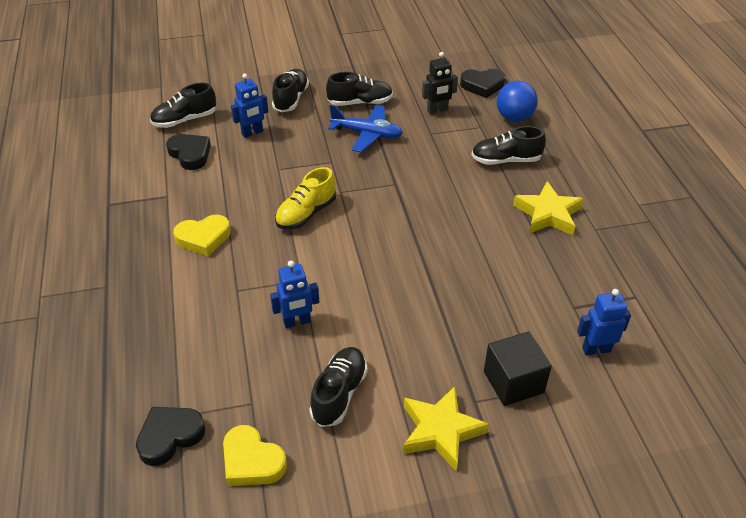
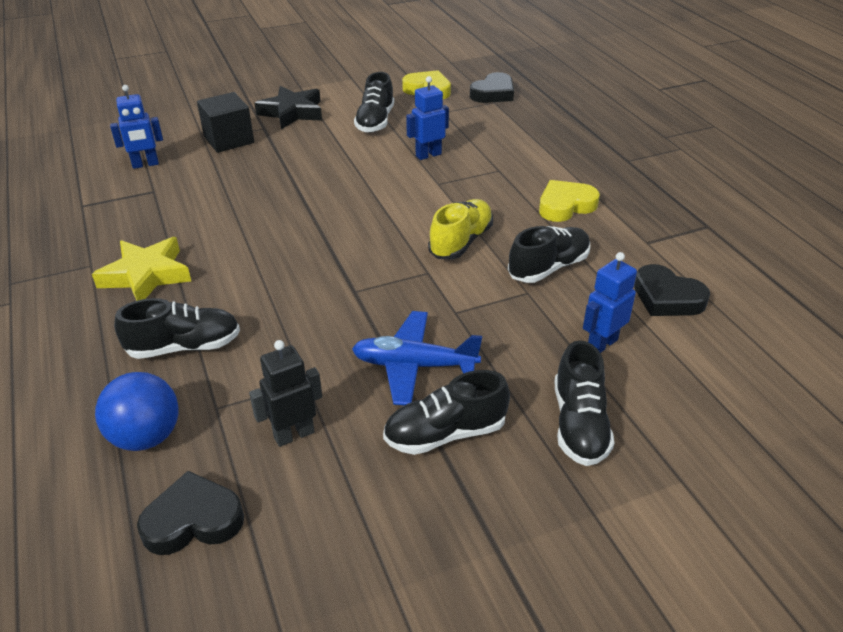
camera: 170 degrees right, 5 degrees down
black shoe [150,83,216,128] -> black shoe moved to [508,226,590,283]
yellow star [403,386,489,472] -> black star [254,86,322,129]

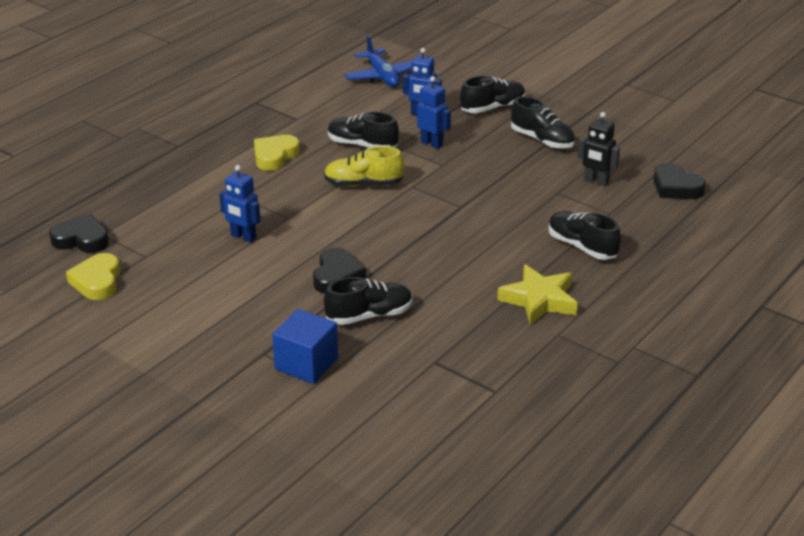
camera: 120 degrees left, 5 degrees down
blue ball [95,372,179,451] -> none
blue robot [110,85,163,169] -> blue robot moved to [416,76,451,149]
black cube [197,92,254,153] -> blue cube [272,309,338,384]
black star [254,86,322,129] -> none
blue plane [352,311,482,405] -> blue plane moved to [344,35,412,87]
black shoe [354,72,394,133] -> black shoe moved to [324,277,413,325]
yellow heart [539,180,600,222] -> yellow heart turned 90 degrees clockwise [254,135,300,171]
black heart [634,264,710,316] -> black heart moved to [313,248,366,294]

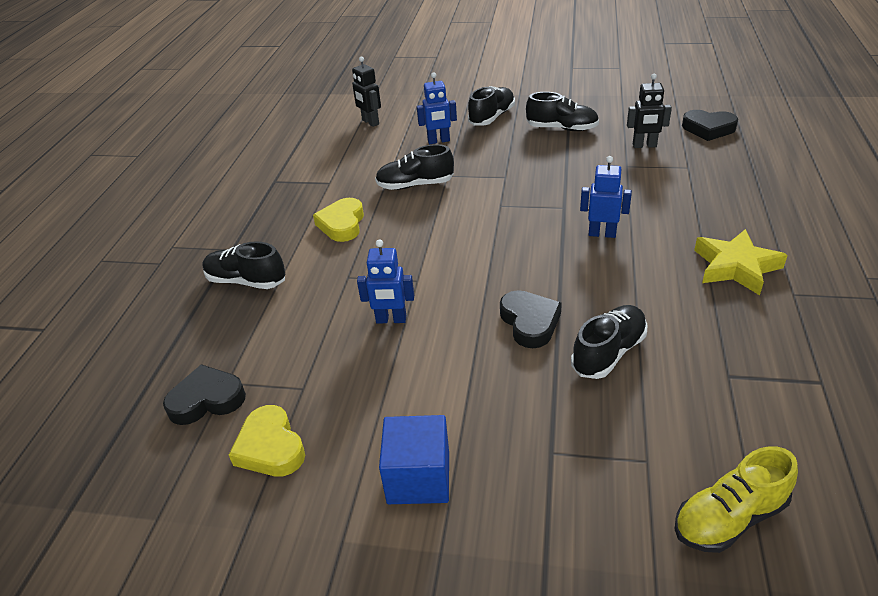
camera: 25 degrees left, 5 degrees up
blue cube [272,309,338,384] -> blue cube moved to [379,415,449,504]
yellow shoe [324,146,404,187] -> yellow shoe moved to [675,446,798,553]
blue plane [344,35,412,87] -> black robot [352,57,381,127]
blue robot [416,76,451,149] -> blue robot moved to [580,156,632,238]
black shoe [549,211,621,260] -> black shoe moved to [202,241,285,289]

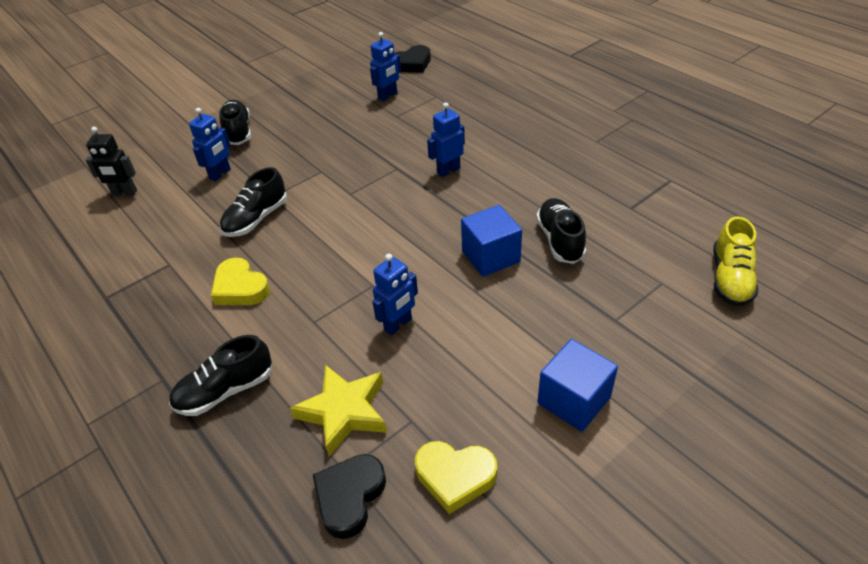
camera: 50 degrees left, 5 degrees up
black heart [500,290,562,348] -> blue cube [461,205,522,277]
black shoe [526,92,599,131] -> none
black robot [627,74,672,148] -> blue robot [370,32,401,101]
yellow star [694,229,788,295] -> yellow star moved to [290,365,387,456]

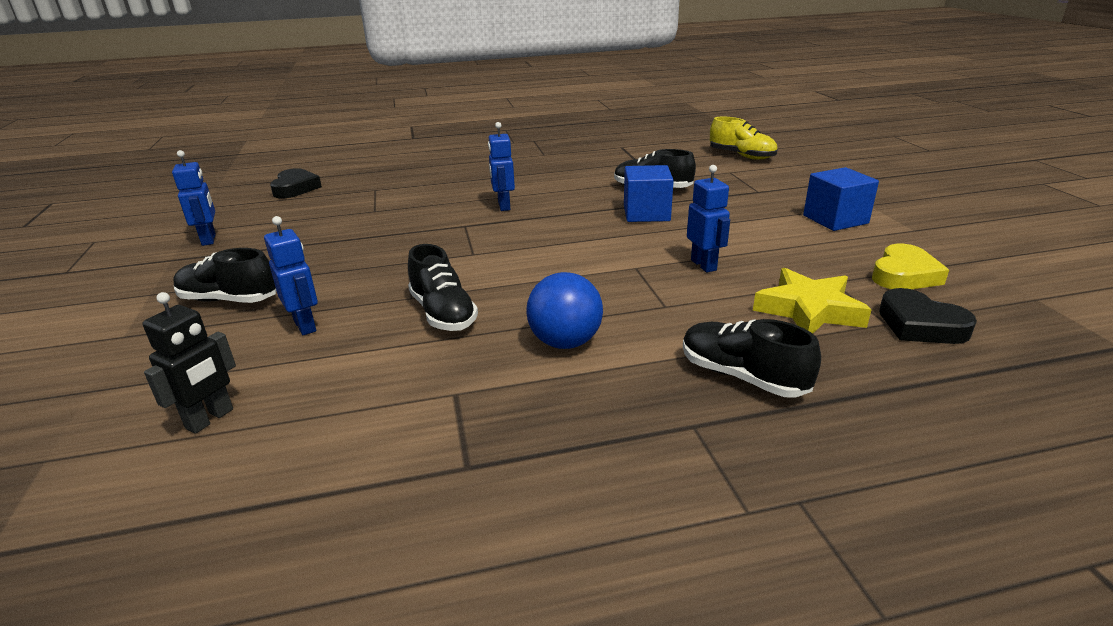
camera: 65 degrees left, 15 degrees down
black shoe [169,335,272,416] -> black shoe turned 135 degrees clockwise [683,319,821,398]
yellow heart [211,258,270,305] -> blue ball [526,272,603,349]
blue robot [370,32,401,101] -> blue robot moved to [172,150,216,246]

